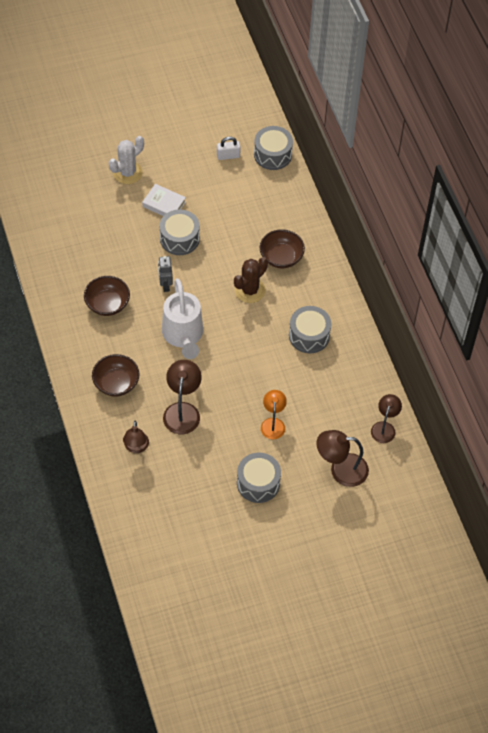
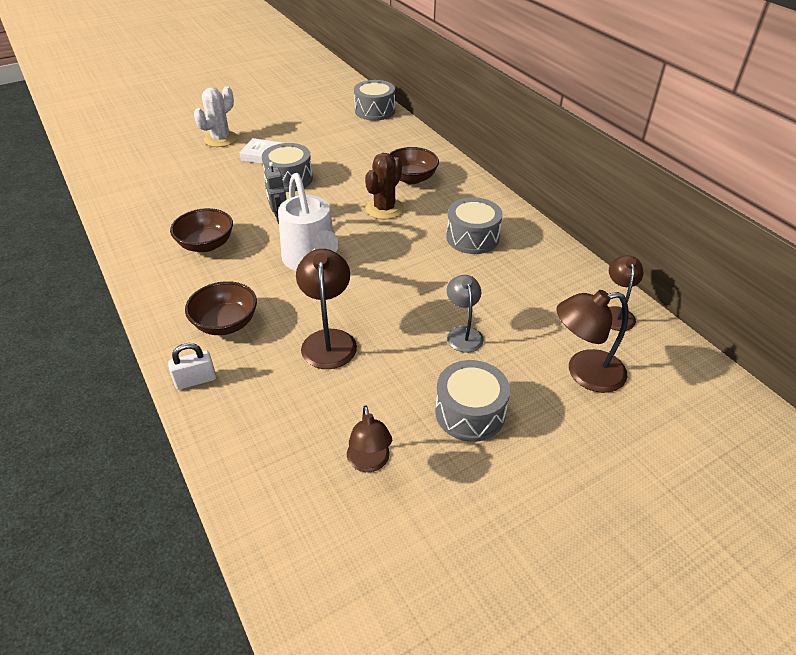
camera: 10 degrees left, 15 degrees down
brown lamp [123,421,149,453] -> brown lamp moved to [347,405,392,472]
white padlock [217,137,241,160] -> white padlock moved to [168,343,216,390]
orange lamp [261,390,287,439] -> grey lamp [447,275,484,353]

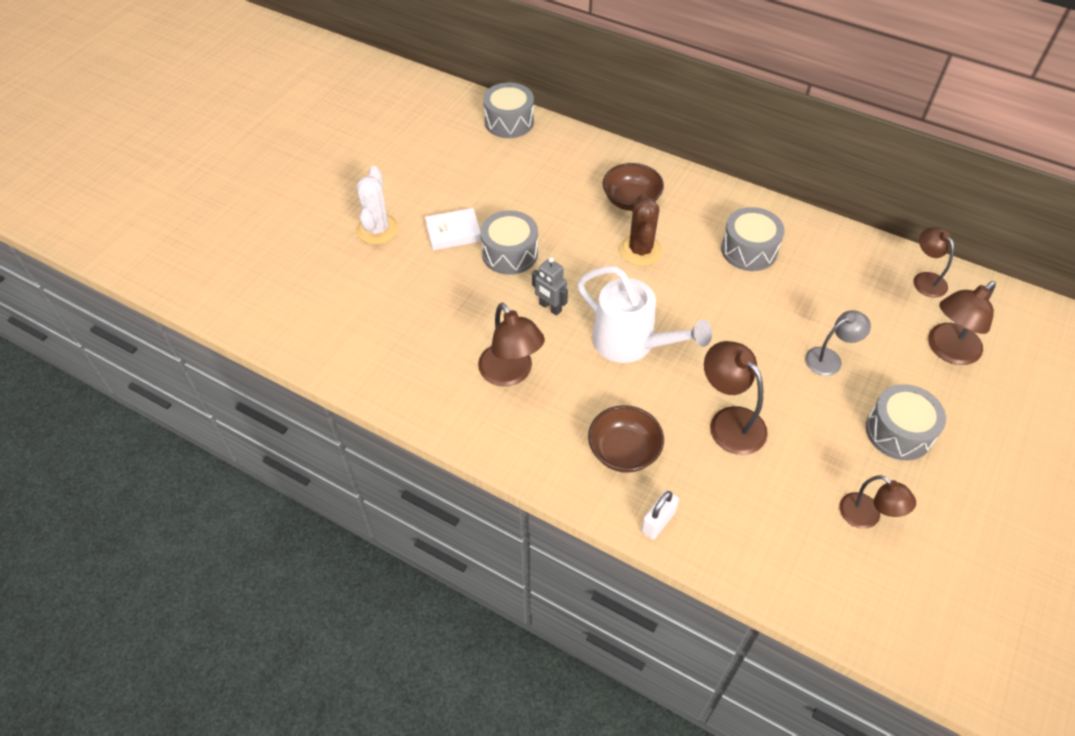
camera: 30 degrees left, 10 degrees up
brown bowl [170,208,233,252] -> brown lamp [478,303,545,386]
grey lamp [447,275,484,353] -> grey lamp turned 105 degrees clockwise [805,310,871,376]

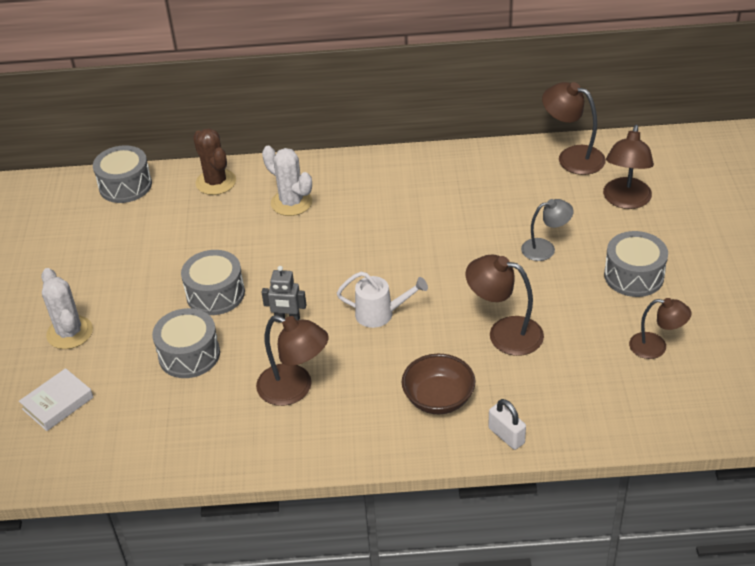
camera: 30 degrees left, 10 degrees down
white book [425,208,482,250] -> white book moved to [19,368,93,431]
white watering can [577,266,712,363] -> white watering can [337,272,428,328], size x0.62
brown bowl [603,163,664,211] -> white cactus [262,146,312,216]
brown cactus [619,194,662,266] -> brown cactus moved to [193,128,236,195]
white padlock [641,490,679,539] -> white padlock turned 45 degrees counterclockwise [488,399,526,450]
grey drum [721,207,785,271] -> grey drum moved to [152,308,220,378]
grey lamp [805,310,871,376] -> grey lamp turned 45 degrees clockwise [521,199,574,261]
brown lamp [914,227,954,297] -> brown lamp [542,82,606,175], size x1.50

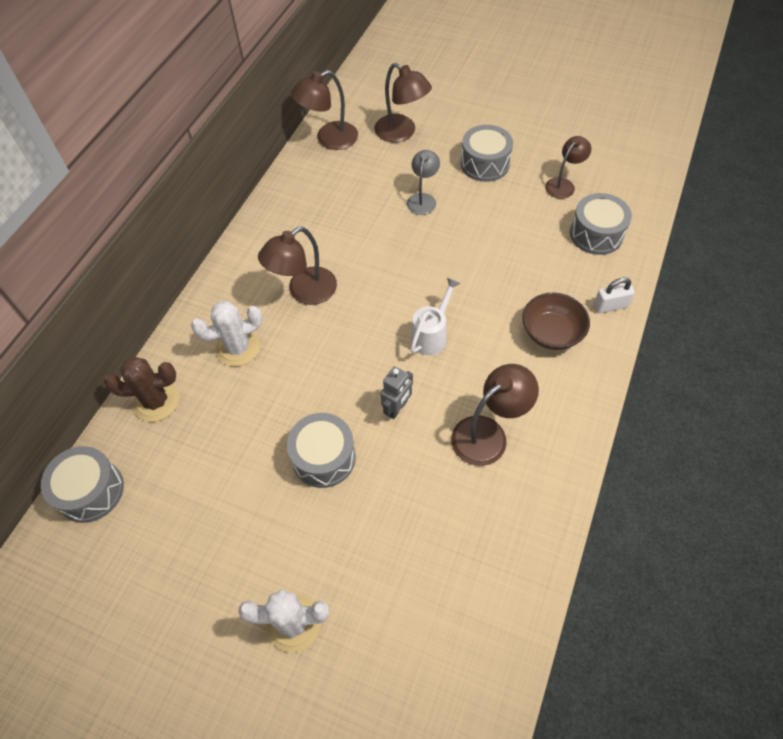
camera: 65 degrees left, 15 degrees up
white book [19,368,93,431] -> none
grey drum [152,308,220,378] -> grey drum moved to [570,193,632,255]
brown lamp [466,254,544,356] -> brown lamp moved to [258,227,337,305]

